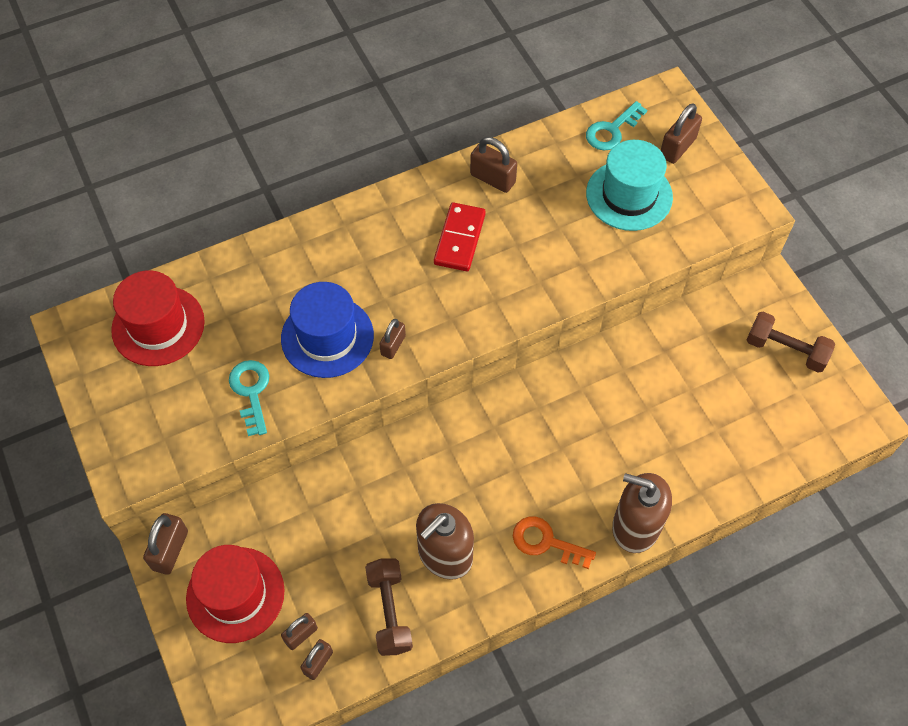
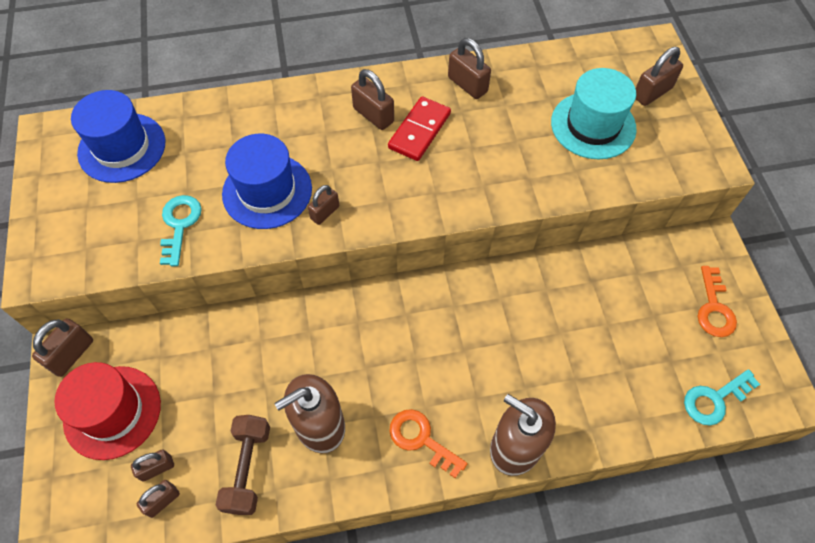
camera: 15 degrees right, 0 degrees up
red hat [111,270,205,366] -> blue hat [71,90,165,183]
turquoise key [586,101,647,150] -> turquoise key moved to [684,369,760,426]
brown dumbbell [747,312,835,373] -> orange key [698,266,737,337]
none -> brown padlock [351,69,394,130]

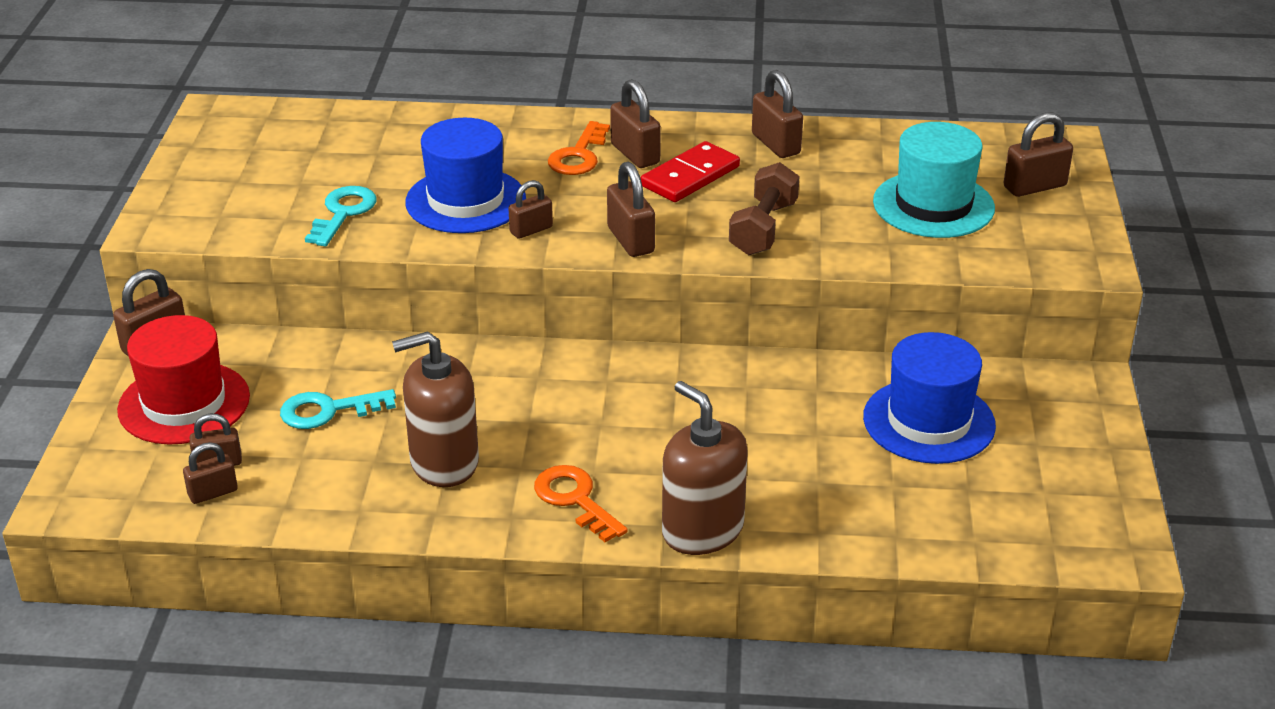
camera: 15 degrees right, 25 degrees down
blue hat [71,90,165,183] -> blue hat moved to [863,332,996,464]
brown dumbbell [216,415,270,515] -> brown dumbbell moved to [729,162,800,255]
turquoise key [684,369,760,426] -> turquoise key moved to [280,389,396,429]
orange key [698,266,737,337] -> orange key moved to [548,121,610,175]
none -> brown padlock [607,162,655,257]

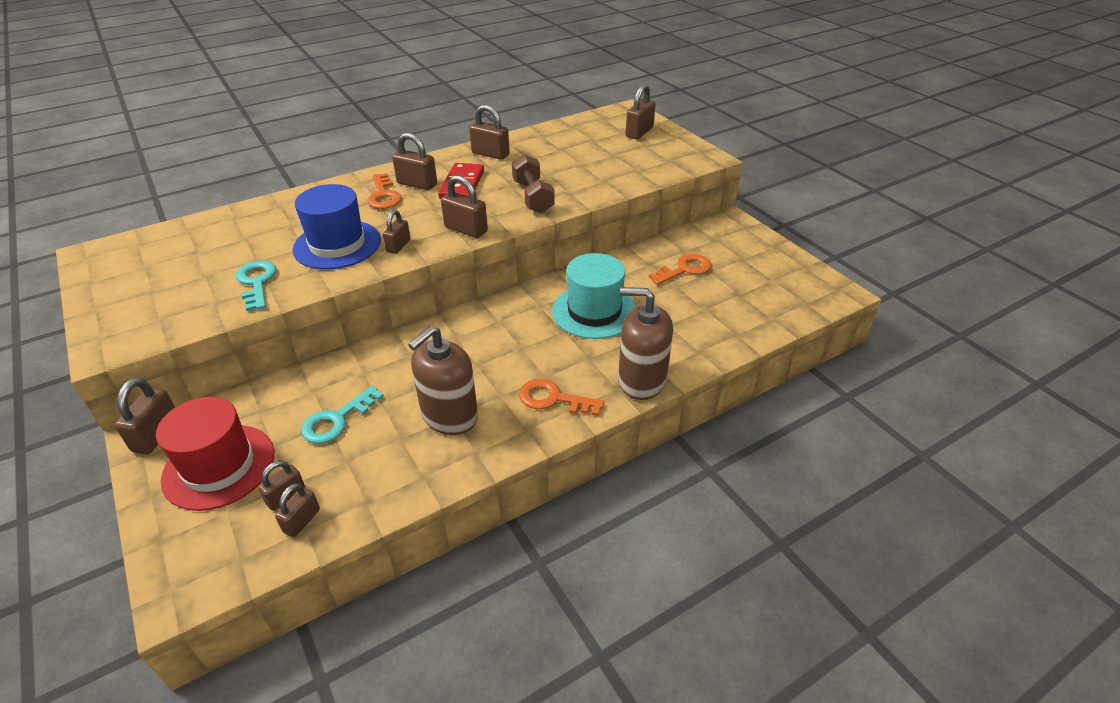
camera: 35 degrees left, 5 degrees up
blue hat [863,332,996,464] -> orange key [648,254,712,285]
turquoise hat [873,122,995,238] -> turquoise hat moved to [552,253,636,339]

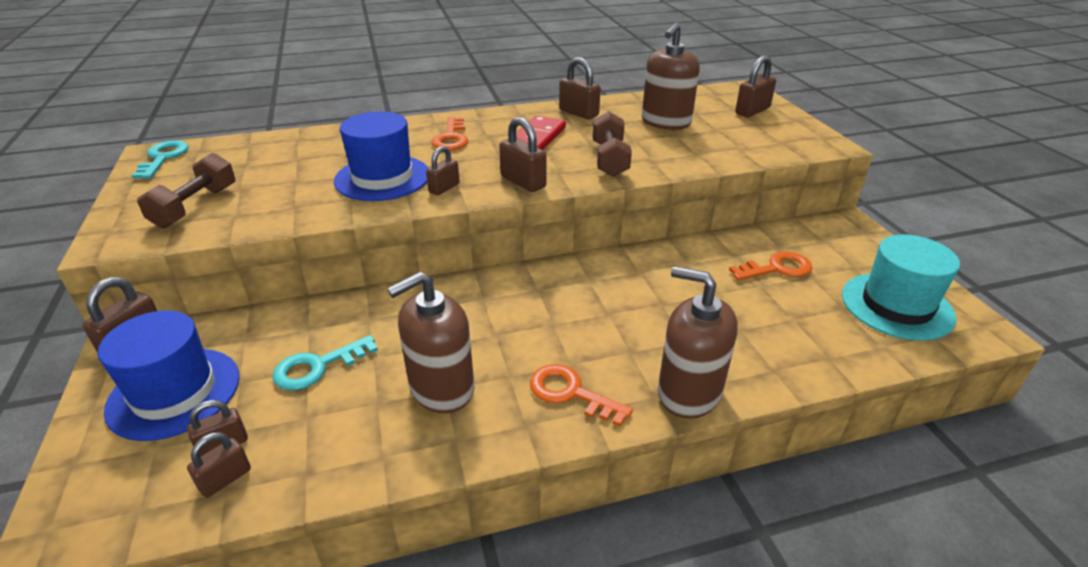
camera: 15 degrees right, 5 degrees down
red hat [156,397,274,511] -> blue hat [98,310,239,441]
turquoise key [236,261,277,311] -> turquoise key moved to [131,141,189,179]
brown padlock [392,133,437,190] -> none
turquoise hat [552,253,636,339] -> turquoise hat moved to [842,235,960,341]
none -> brown dumbbell [137,153,235,228]
none -> brown soap dispenser [642,23,700,130]

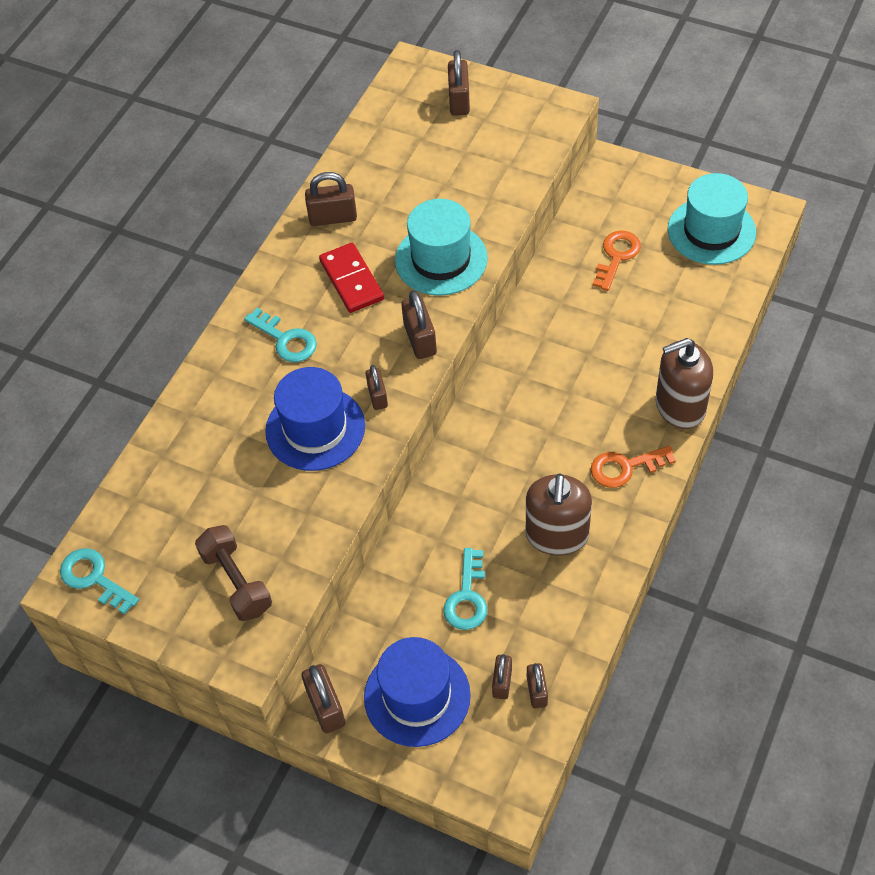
camera: 45 degrees left, 20 degrees up
orange key [432,117,468,150] -> turquoise key [244,308,317,362]
brown padlock [499,117,547,192] -> brown padlock turned 75 degrees clockwise [402,290,437,359]
brown dumbbell [593,112,632,177] -> turquoise hat [395,199,488,296]
brown soap dispenser [642,23,700,130] -> none

